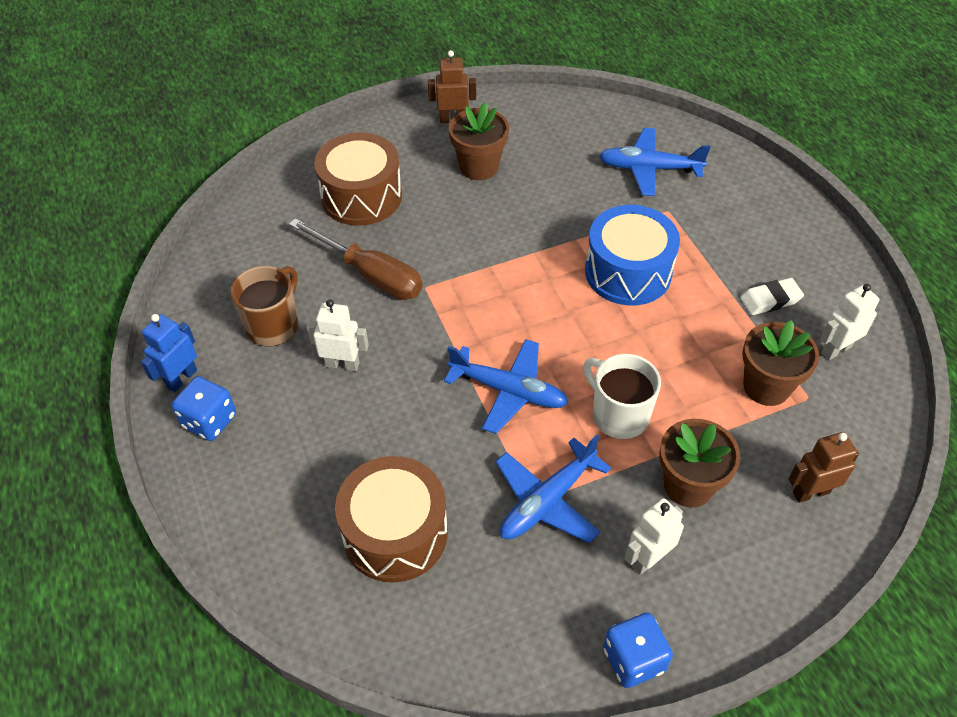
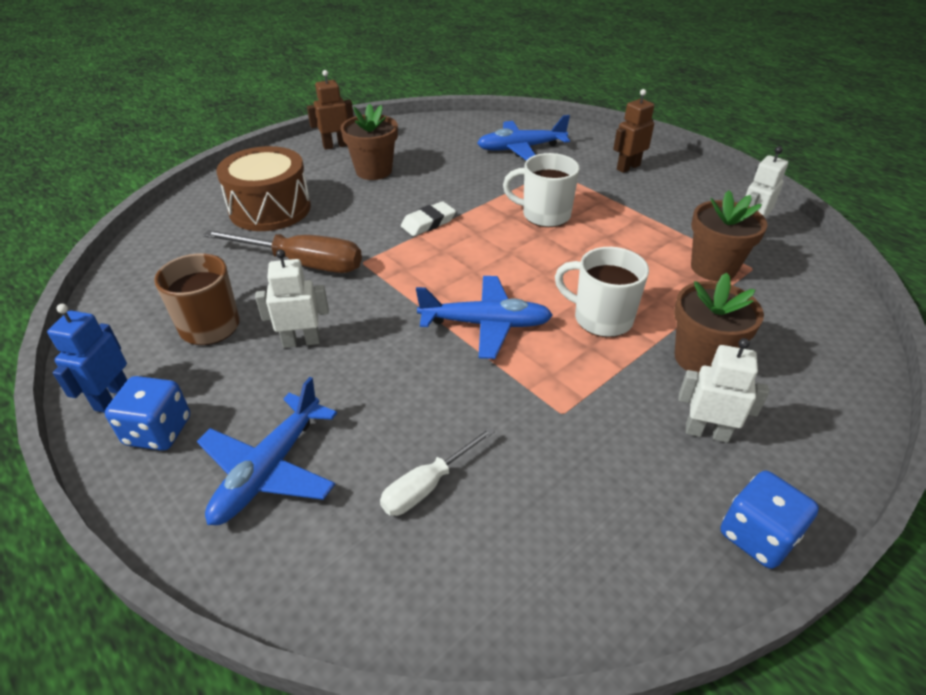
camera: 20 degrees left, 10 degrees down
brown drum [335,456,448,583] -> white screwdriver [380,427,495,516]
blue plane [496,435,611,543] -> blue plane moved to [197,377,337,525]
blue drum [585,205,680,305] -> white mug [503,153,580,227]
white robot [624,498,684,575] -> white robot turned 75 degrees clockwise [678,338,769,442]
white eraser [740,278,804,315] -> white eraser moved to [401,201,456,236]
brown robot [789,432,859,503] -> brown robot moved to [613,89,654,173]

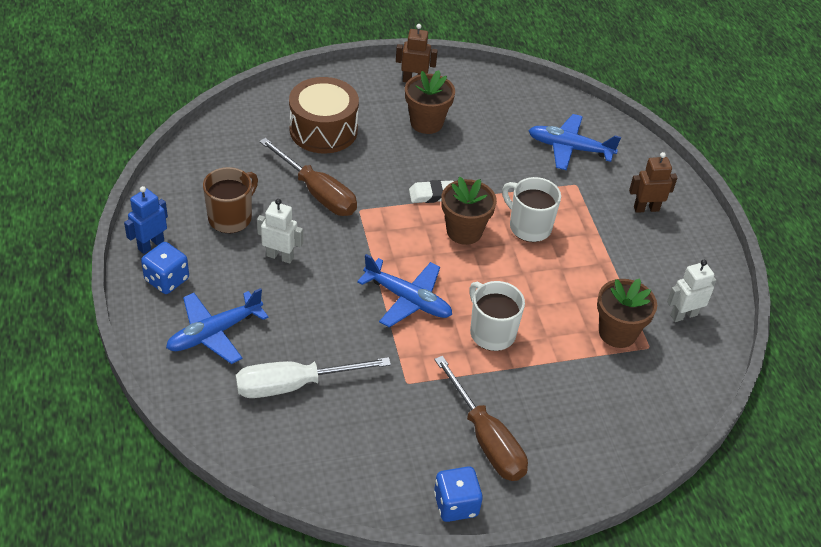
camera: 25 degrees right, 5 degrees up
white screwdriver [380,427,495,516] -> white screwdriver [236,357,391,398], size x1.68
brown flower pot [674,272,764,374] -> brown flower pot moved to [441,177,497,245]
white robot [678,338,769,442] -> brown screwdriver [434,356,528,481]

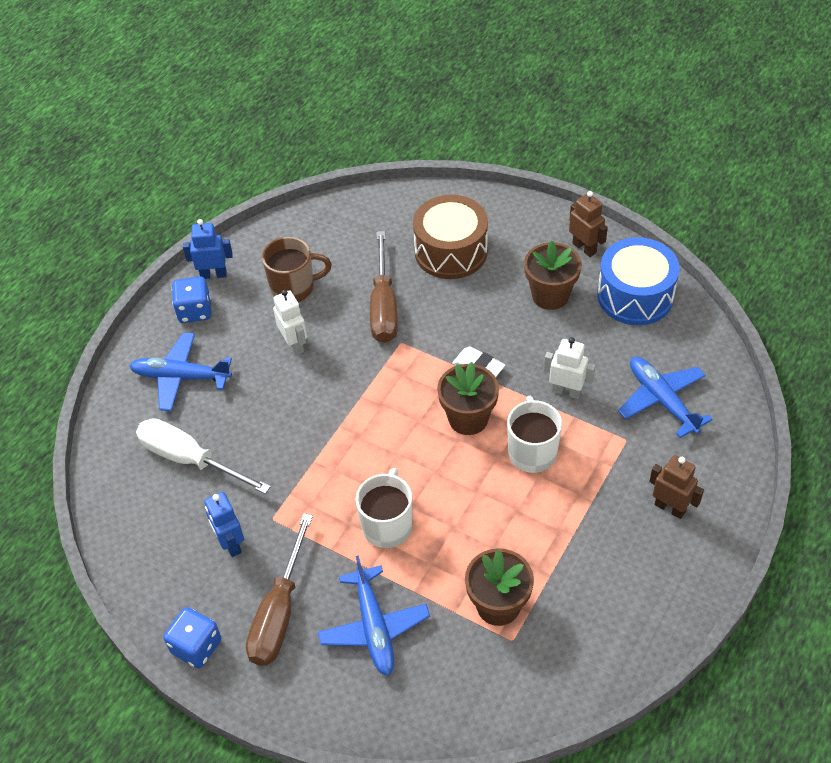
camera: 50 degrees right, 5 degrees up
blue plane [357,254,452,327] -> blue plane moved to [318,556,430,676]
white robot [667,260,716,322] -> white robot moved to [544,337,595,399]
none -> blue robot [204,492,244,557]
none -> blue drum [597,237,680,325]

